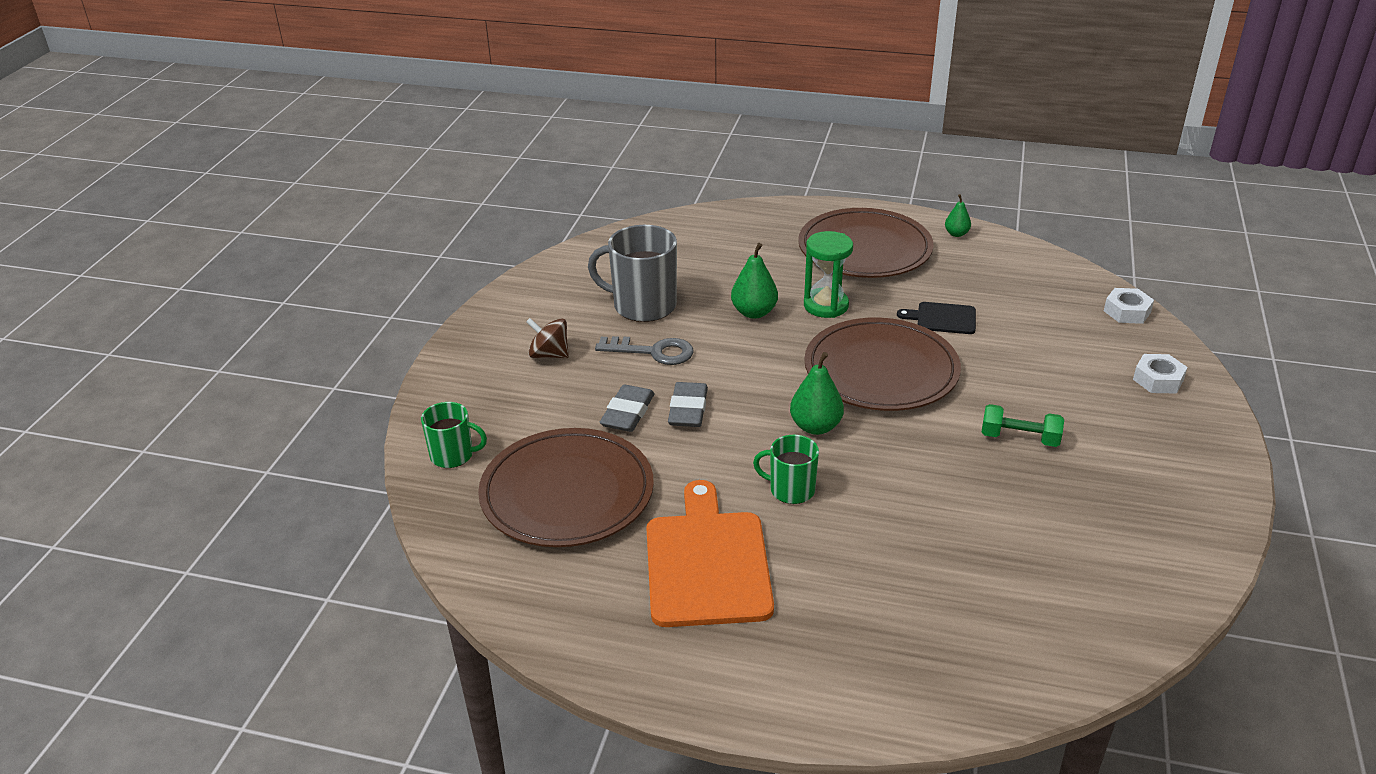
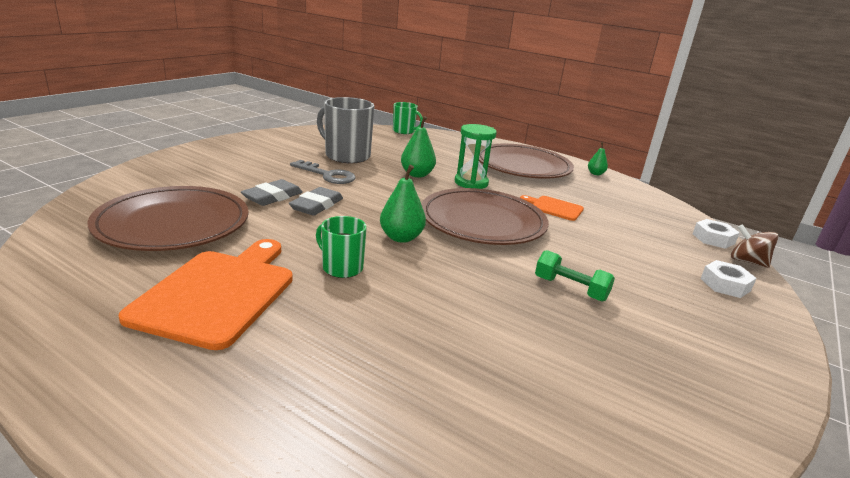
camera: 15 degrees right, 10 degrees down
green mug [421,402,487,468] -> green mug moved to [393,102,423,134]
brown spinning top [526,318,569,358] -> brown spinning top moved to [731,224,779,268]
black cutting board [897,302,976,334] -> orange cutting board [520,195,584,221]

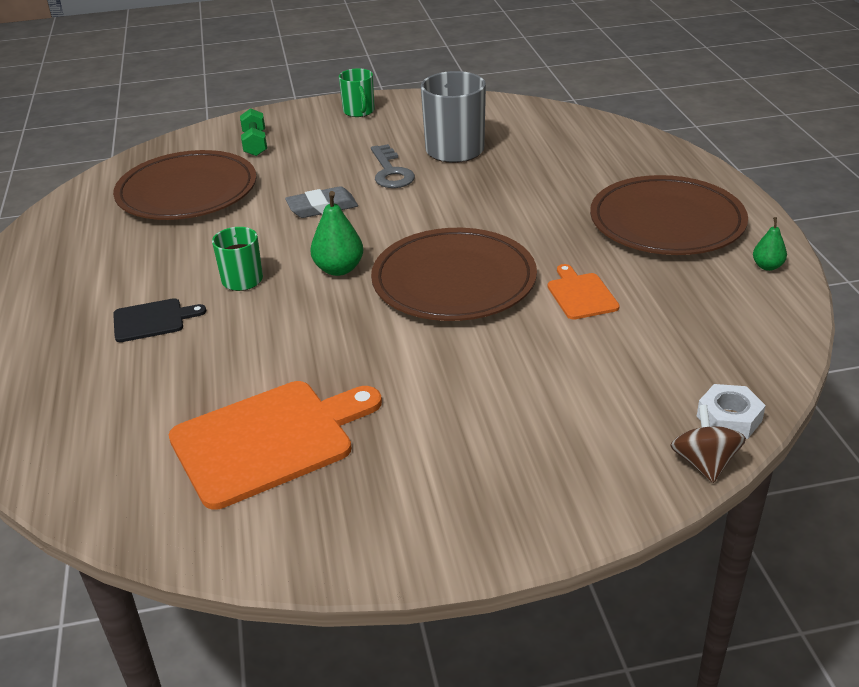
camera: 50 degrees right, 10 degrees up
orange cutting board [118,239,293,350] -> orange cutting board moved to [169,381,382,510]
grey eraser [241,179,303,206] -> none
green mug [393,102,423,134] -> green mug moved to [339,68,375,117]
green pear [401,116,436,177] -> none
green hourglass [455,124,497,189] -> none
green dumbbell [535,250,615,301] -> green dumbbell moved to [240,108,267,156]
white nut [701,260,757,298] -> none
none -> black cutting board [113,298,206,342]

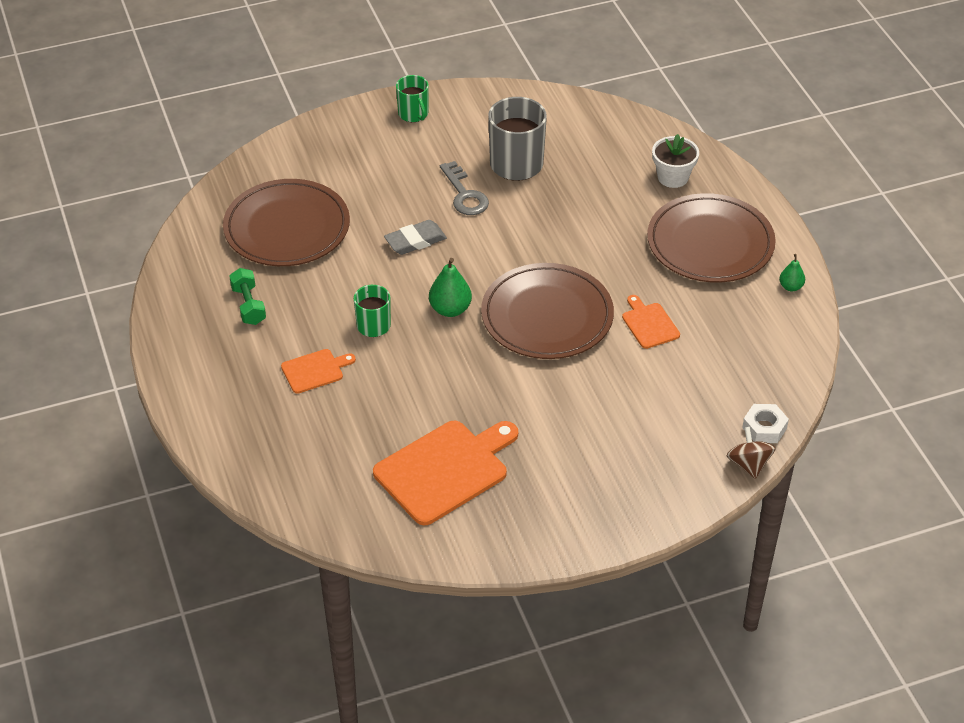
camera: 10 degrees left, 10 degrees up
black cutting board [113,298,206,342] -> orange cutting board [281,349,356,394]
green dumbbell [240,108,267,156] -> green dumbbell moved to [229,268,266,325]
none -> white flower pot [652,134,699,188]

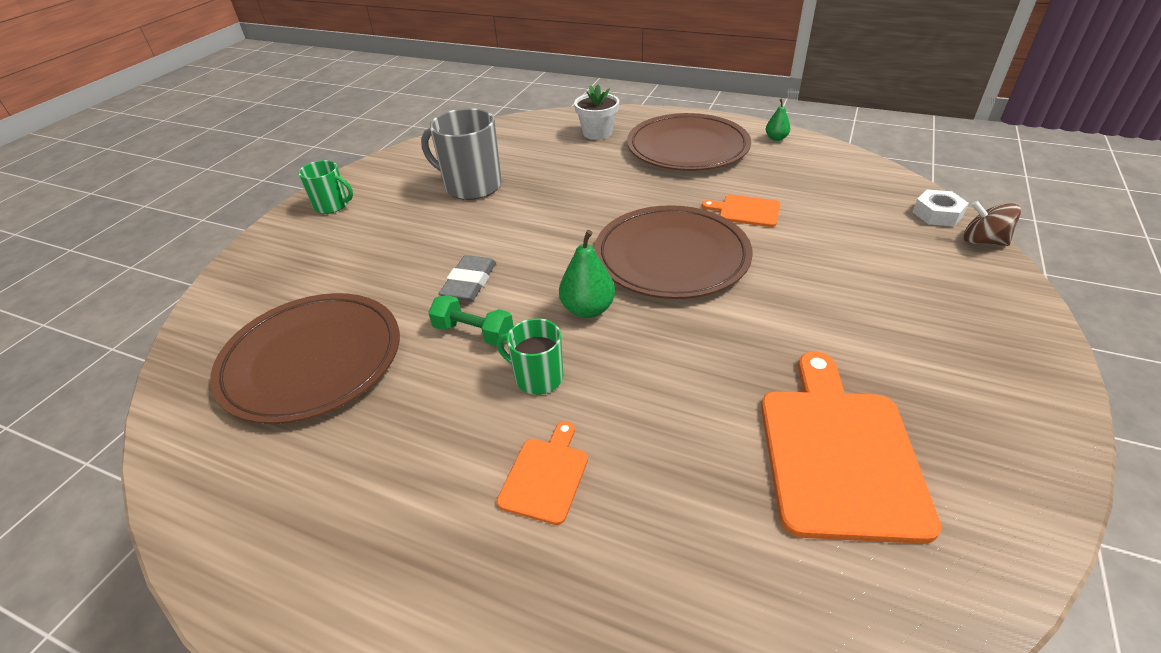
camera: 45 degrees left, 5 degrees down
green dumbbell [229,268,266,325] -> green dumbbell moved to [428,295,513,346]
grey key [440,161,489,215] -> none

